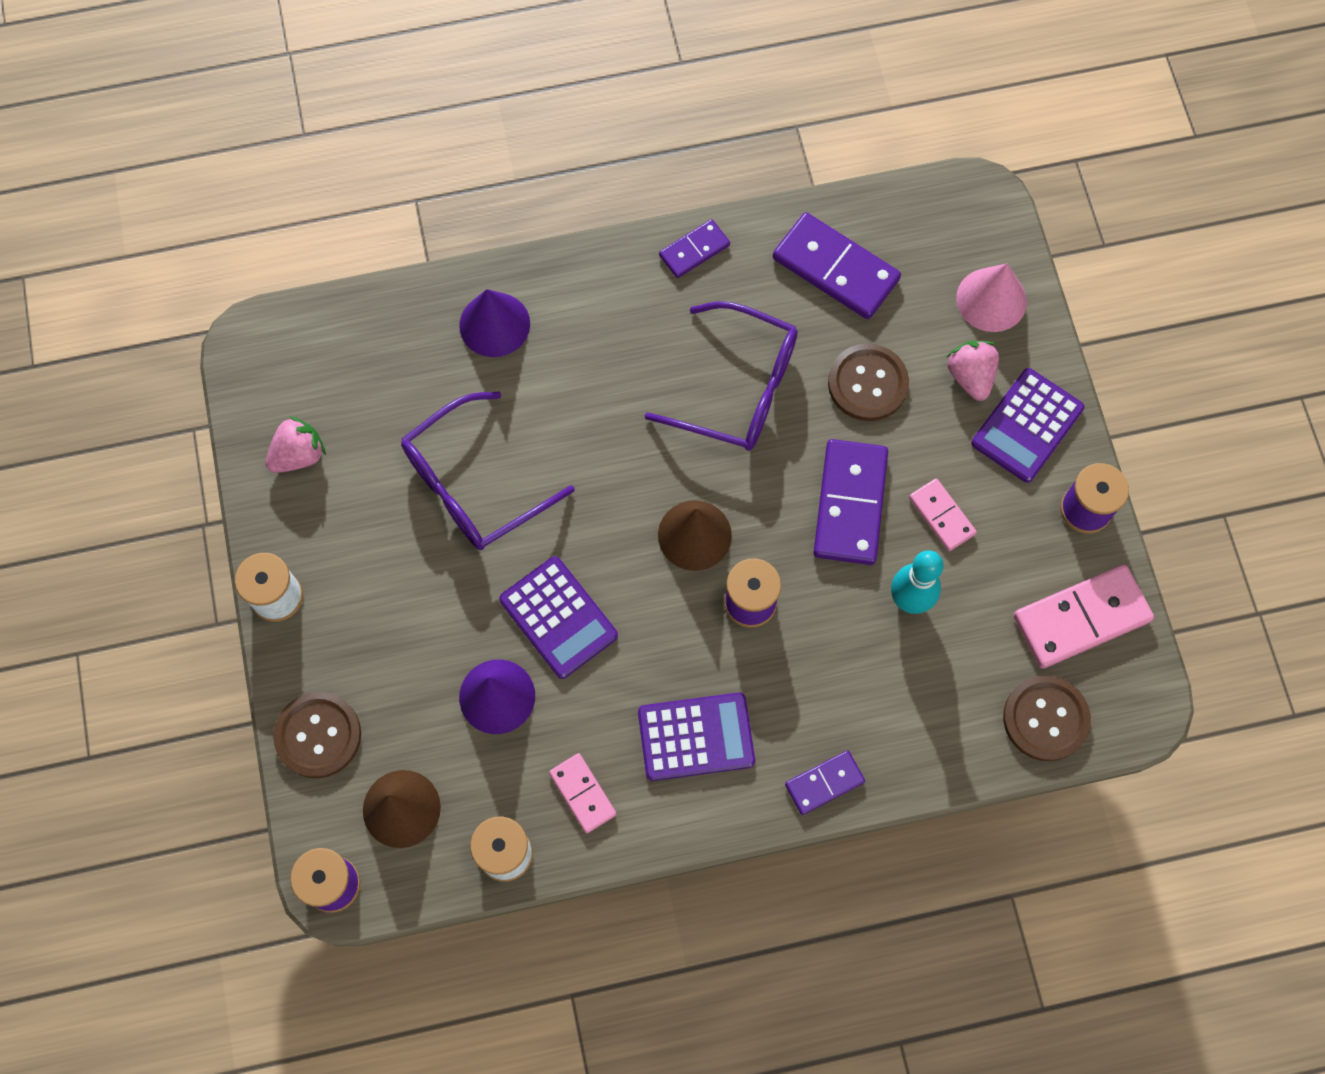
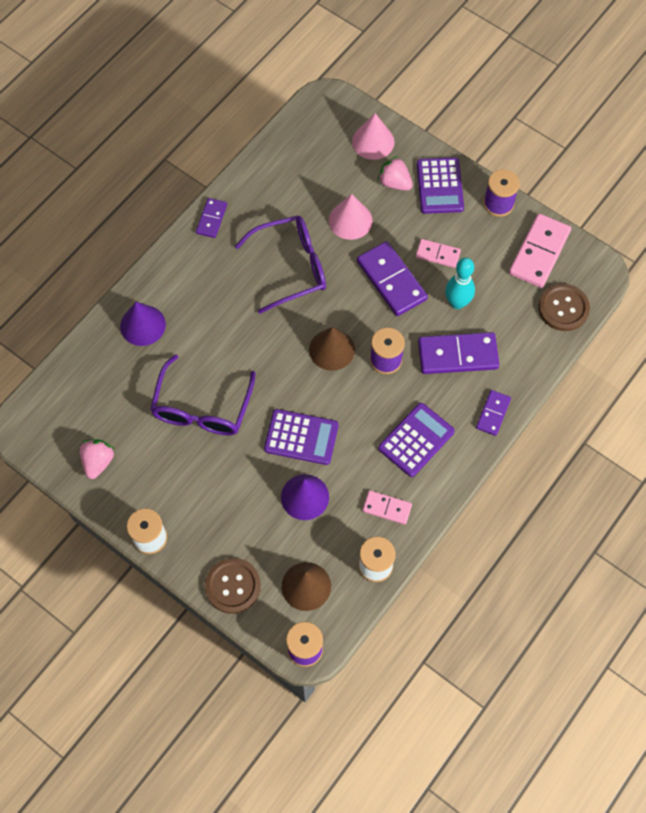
camera: 40 degrees left, 5 degrees down
purple domino [773,212,901,319] -> purple domino moved to [418,332,499,374]
brown button [828,343,909,421] -> pink cone [329,194,373,240]

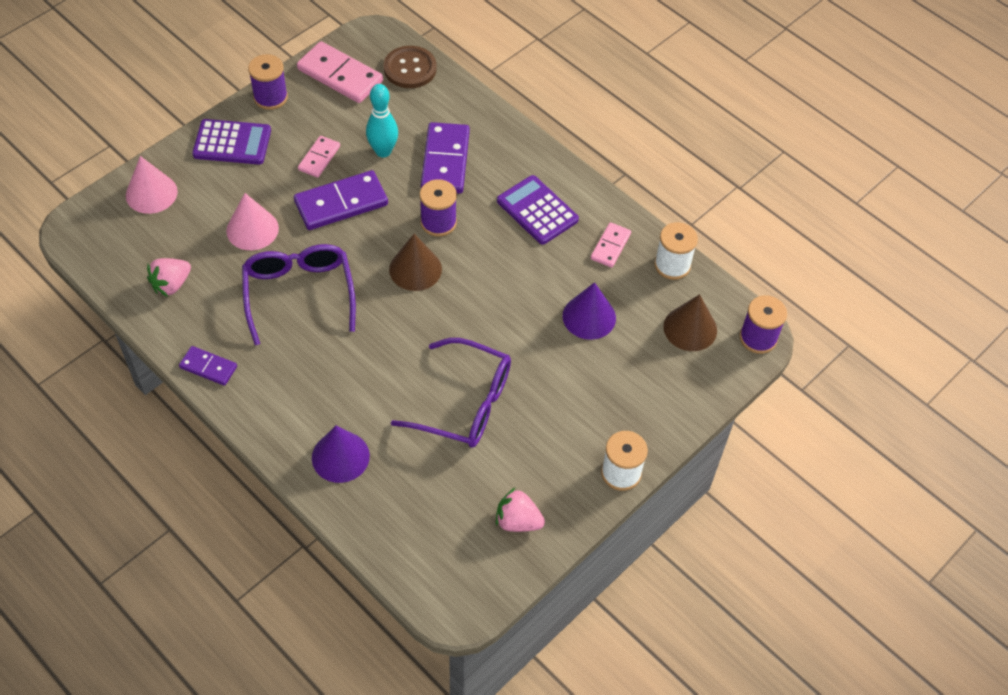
camera: 85 degrees left, 10 degrees down
brown button [205,558,261,614] -> none
purple calculator [264,409,338,465] -> none
pink strawberry [377,156,413,191] -> pink strawberry moved to [147,258,191,297]
purple domino [476,390,511,436] -> none

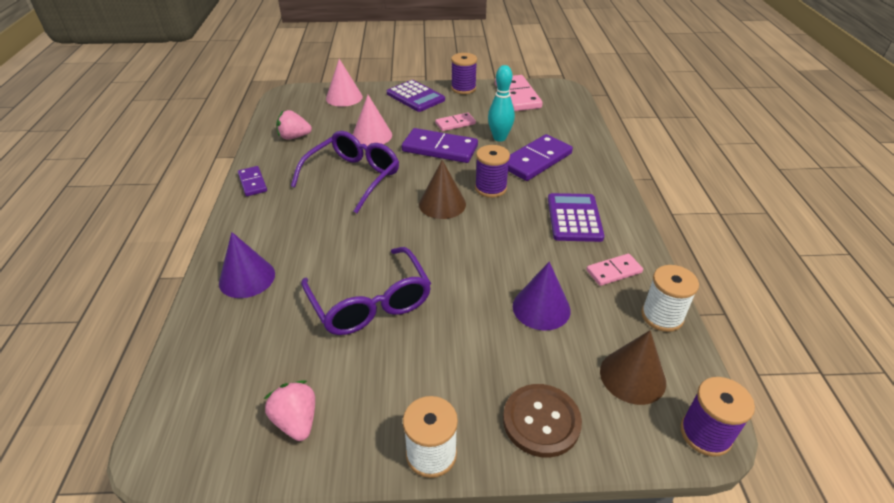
camera: 45 degrees right, 15 degrees down
brown button [384,46,437,88] -> brown button moved to [503,384,582,458]

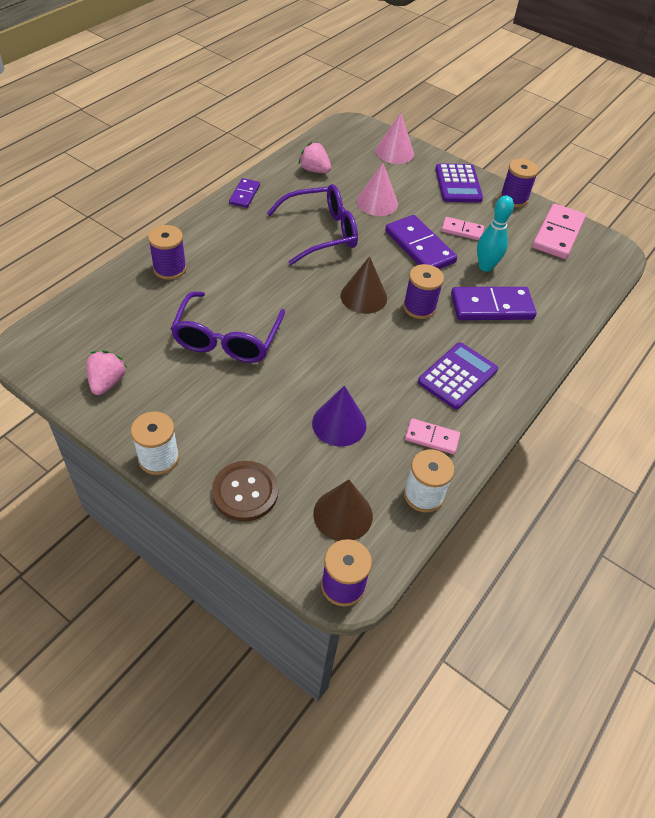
camera: 35 degrees right, 10 degrees up
purple cone [219,232,275,298] -> purple spool [148,225,187,280]

